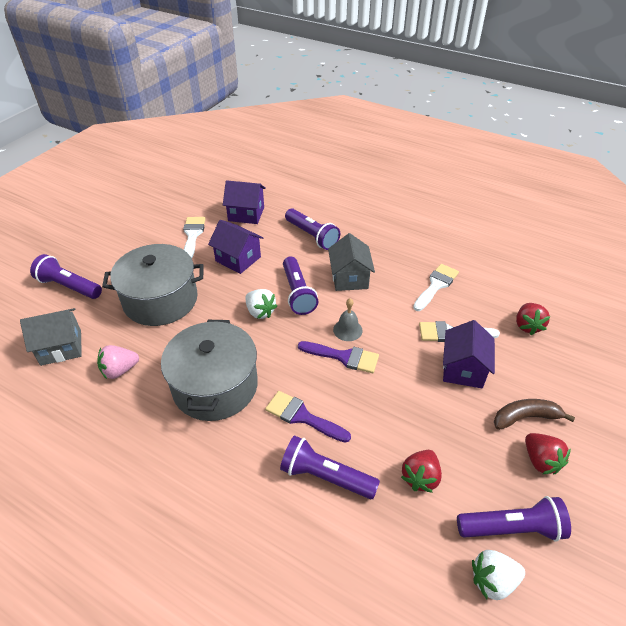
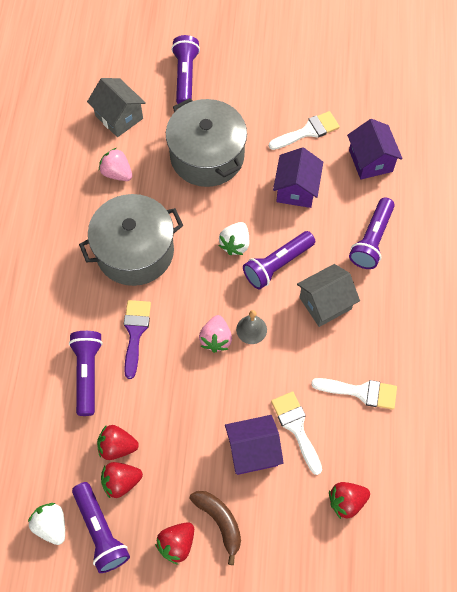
camera: 65 degrees right, 20 degrees up
purple brush [298,341,379,373] -> pink strawberry [199,315,232,353]
none -> red strawberry [101,462,143,498]

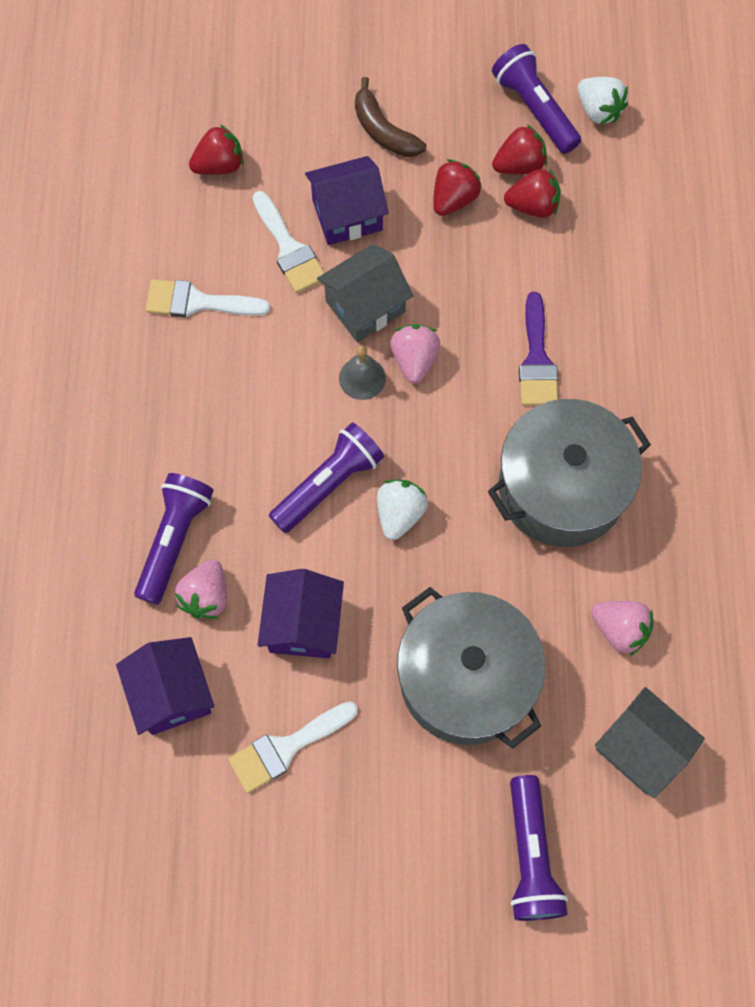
camera: 175 degrees right, 5 degrees up
purple flashlight [69,331,103,416] -> none
red strawberry [155,522,194,565] -> red strawberry moved to [433,159,482,216]
grey house [297,264,360,327] -> grey house moved to [317,244,413,342]
none -> pink strawberry [175,559,227,619]

